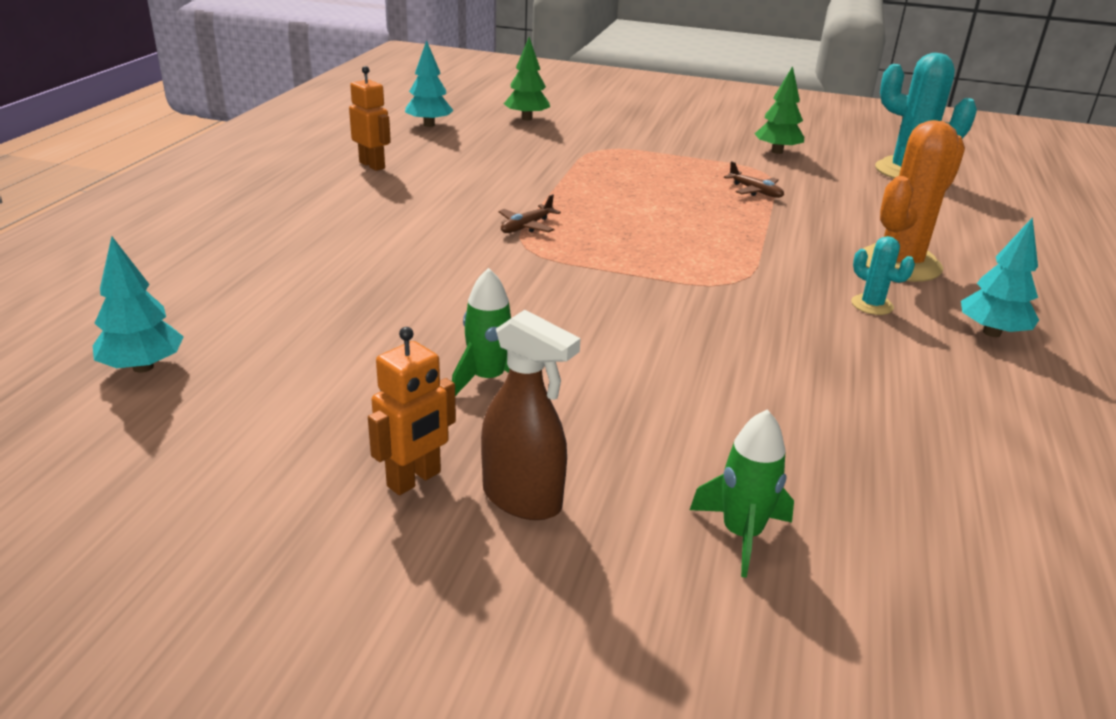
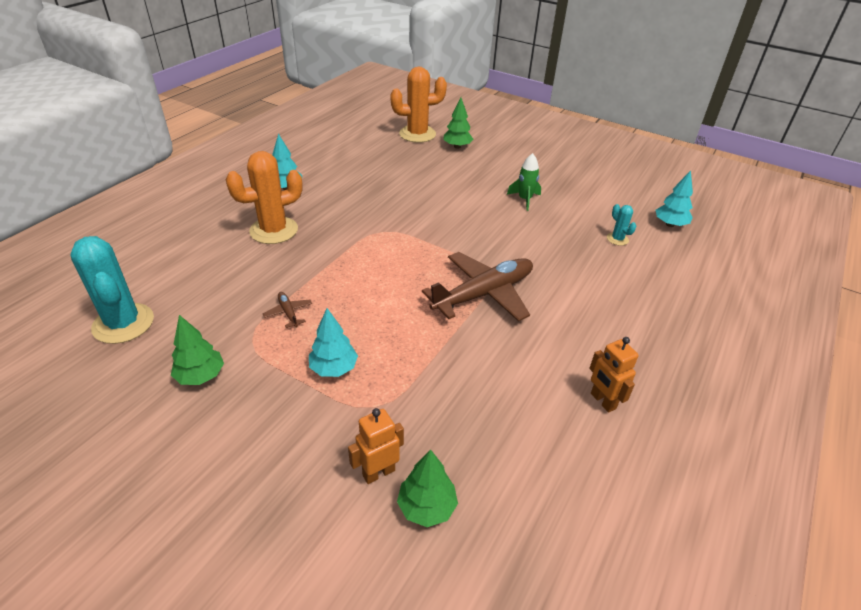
camera: 165 degrees left, 10 degrees up
orange robot [368,327,456,495] -> orange robot moved to [348,408,404,484]
turquoise tree [405,40,454,127] -> turquoise tree moved to [309,308,358,377]
brown spray bottle [481,310,581,520] -> none
brown plane [499,194,561,233] -> brown plane [422,252,533,321], size x2.45
green rocket [690,409,794,578] -> green tree [443,98,473,149]
turquoise cactus [851,236,915,315] -> turquoise cactus moved to [607,204,636,246]
none -> orange cactus [390,67,447,143]

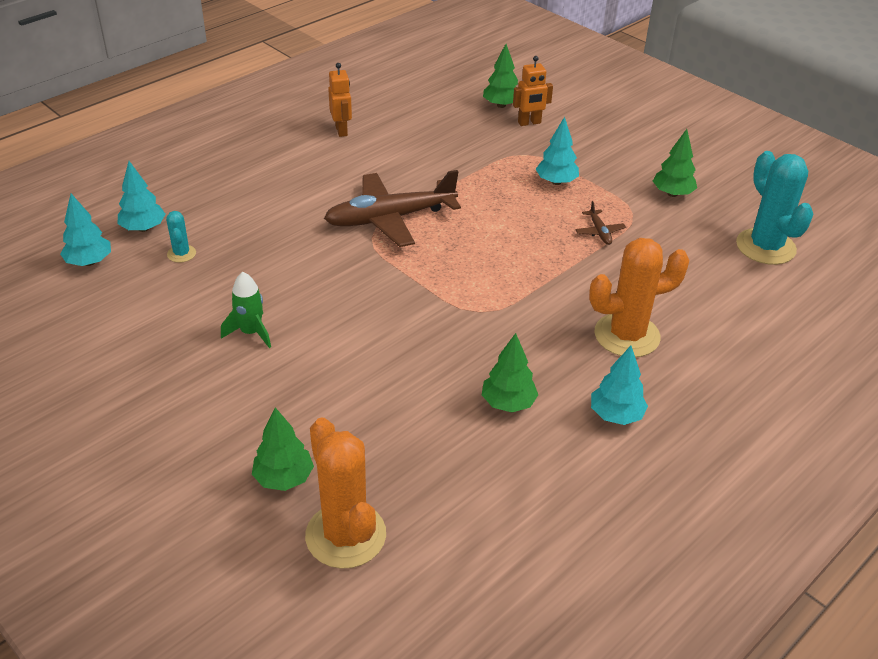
camera: 165 degrees left, 0 degrees up
orange cactus [390,67,447,143] -> orange cactus turned 60 degrees clockwise [305,417,386,569]
none -> turquoise tree [118,161,165,232]
none -> green tree [482,333,538,412]

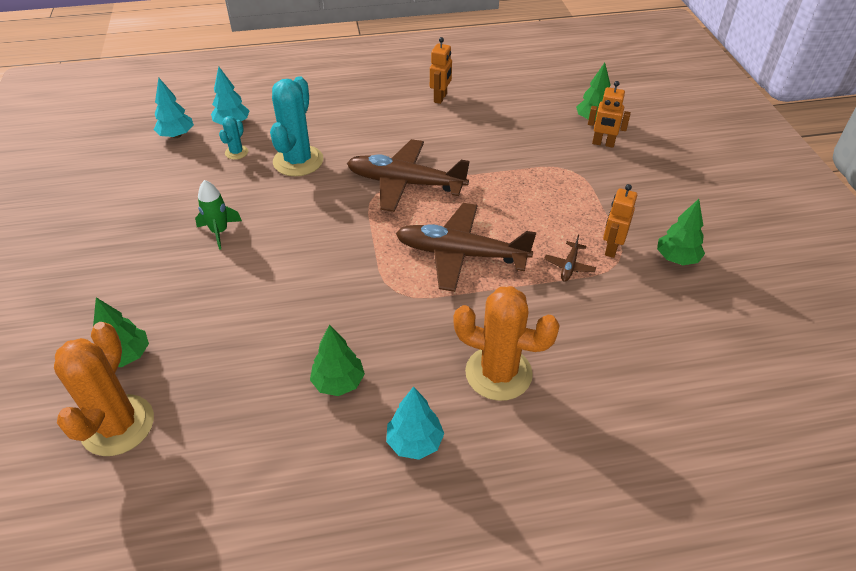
camera: 35 degrees right, 5 degrees up
turquoise tree [536,117,579,185] -> none
turquoise cactus [736,151,813,265] -> turquoise cactus moved to [270,76,323,176]
none -> brown plane [395,203,536,292]
none -> orange robot [603,184,637,258]

